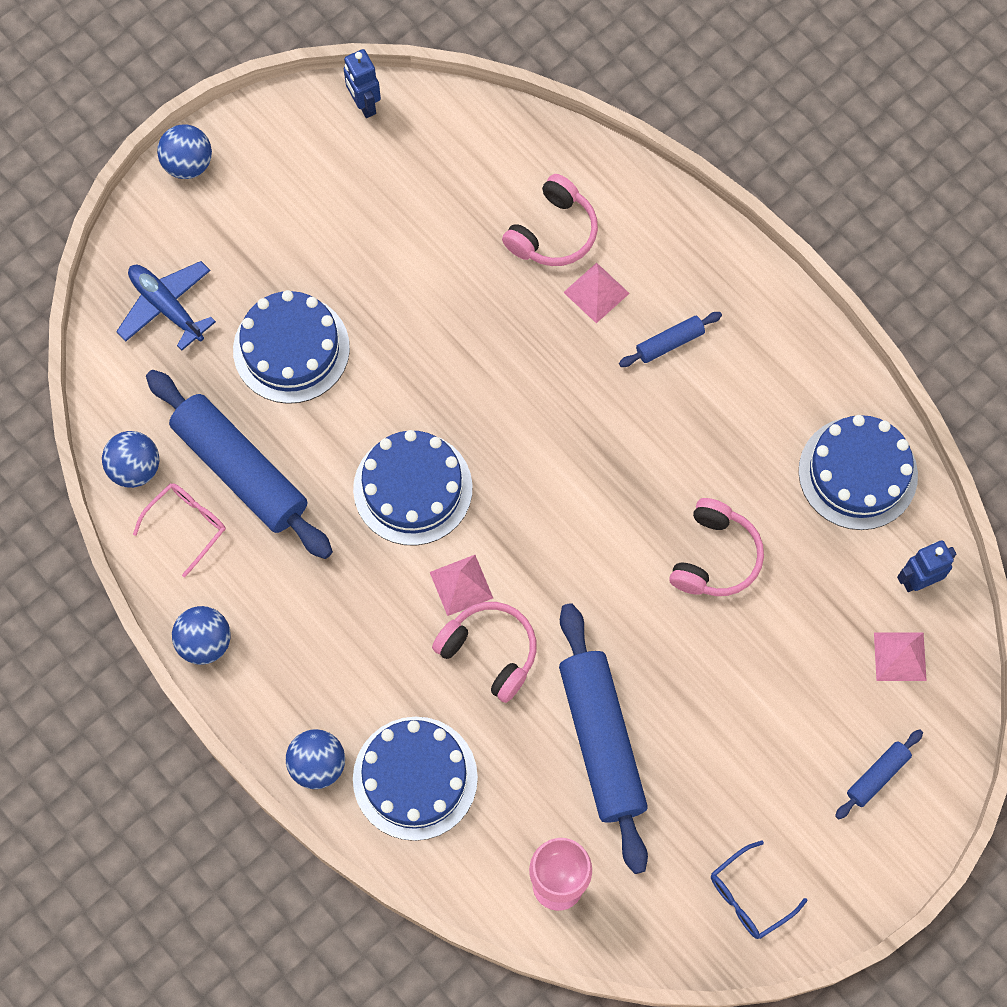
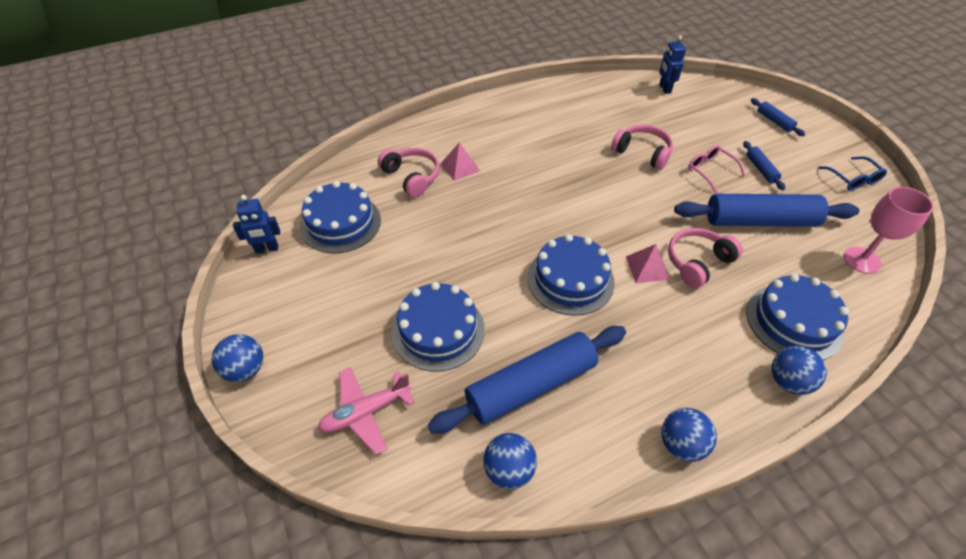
camera: 75 degrees left, 20 degrees down
blue plane [116,261,216,350] -> pink plane [318,367,415,455]
pink glasses [133,483,226,577] -> pink glasses moved to [688,145,746,193]
blue rolling pin [619,312,722,367] -> blue rolling pin moved to [743,141,785,190]
blue cake [798,415,918,530] -> blue cake moved to [300,181,381,253]
pink pyramid [874,632,927,681] -> none

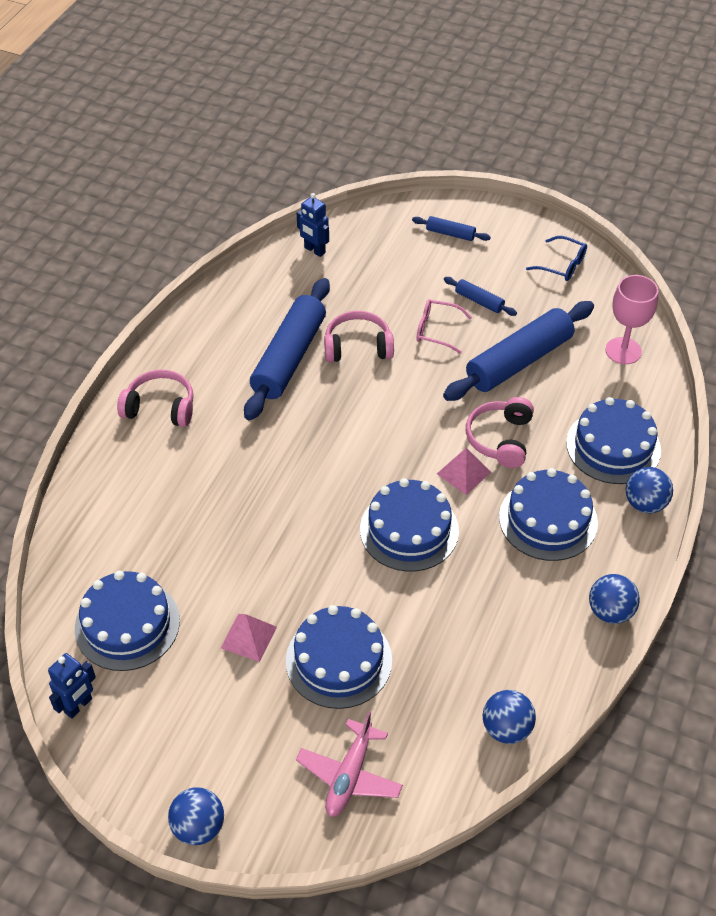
camera: 40 degrees left, 0 degrees up
pink headphones [378,148,440,197] -> pink headphones moved to [117,370,194,427]
blue rolling pin [428,326,626,434] -> blue rolling pin moved to [244,278,330,420]
pink pyramid [441,142,480,181] -> pink pyramid moved to [221,614,277,662]
none -> blue cake [499,468,598,561]

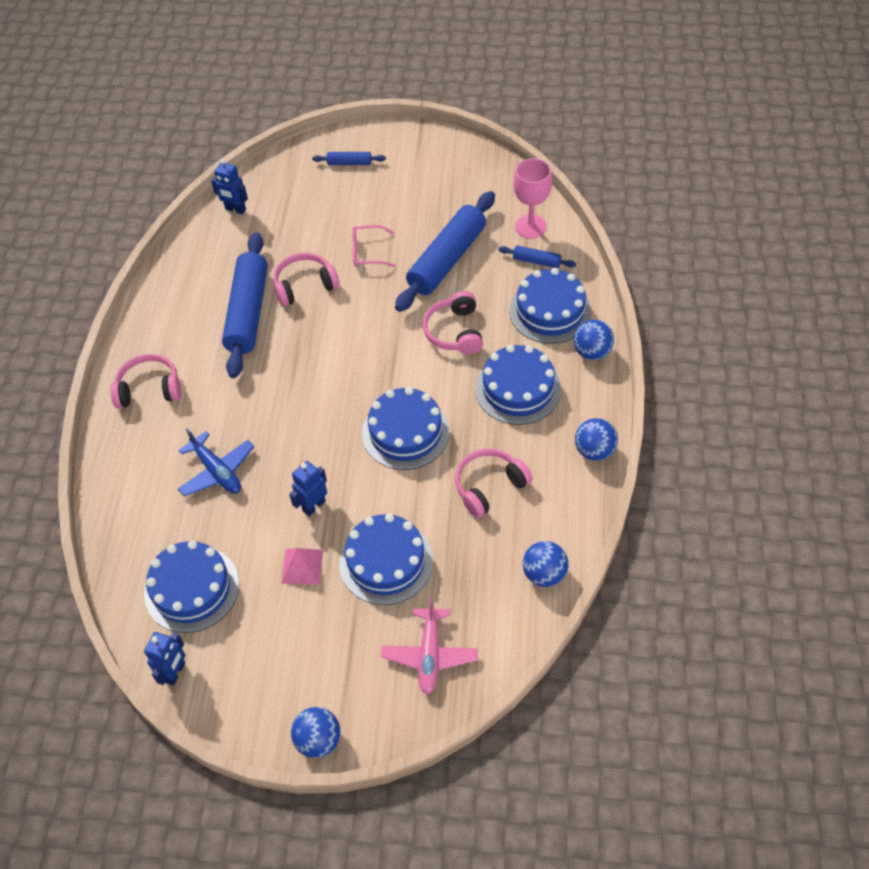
camera: 15 degrees left, 5 degrees up
pink pyramid [437,448,491,495] -> none
blue rolling pin [444,277,517,316] -> blue rolling pin moved to [498,245,576,268]
blue glasses [526,236,587,281] -> none
none -> blue plane [178,428,254,496]
none -> blue robot [289,461,327,516]
none -> pink headphones [455,449,533,518]

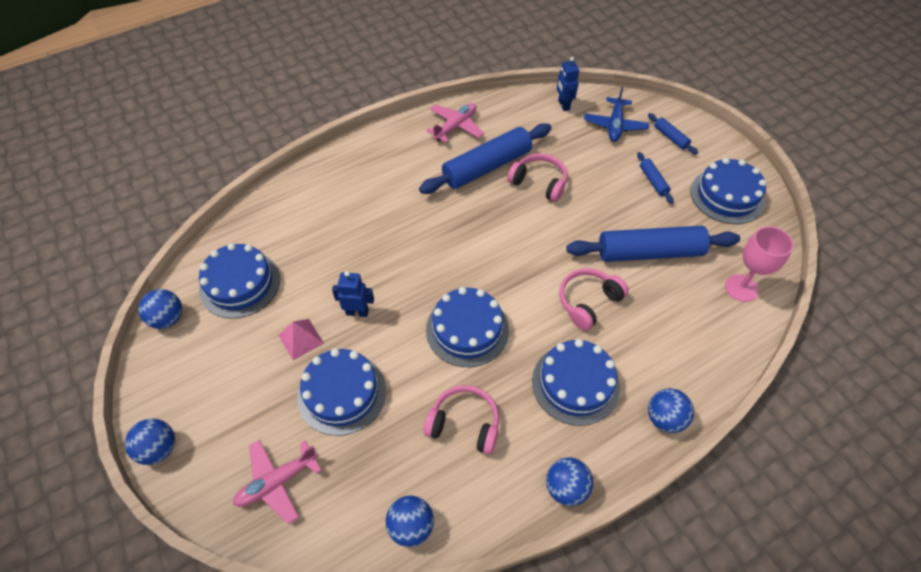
camera: 50 degrees right, 0 degrees up
pink headphones [110,354,181,408] -> none
blue robot [144,632,185,686] -> blue ball [138,289,182,329]
blue plane [178,428,254,496] -> blue plane moved to [584,87,649,142]
pink glasses [352,225,396,267] -> none
blue rolling pin [498,245,576,268] -> blue rolling pin moved to [637,152,674,204]
blue cake [509,268,592,344] -> blue cake moved to [690,158,766,224]
none -> pink plane [426,103,484,143]

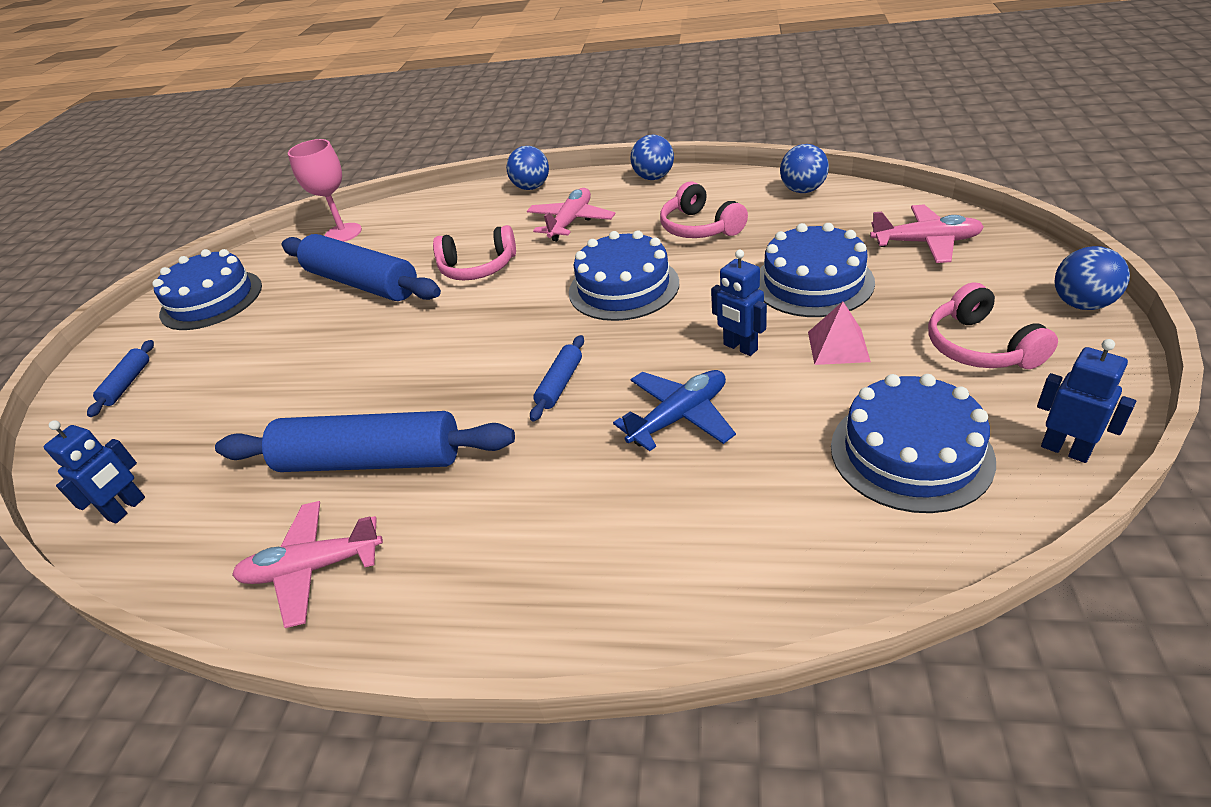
camera: 135 degrees left, 15 degrees down
blue ball [138,289,182,329] -> blue robot [1037,339,1136,463]
pink headphones [507,153,568,202] -> pink headphones moved to [928,282,1058,369]
blue cake [532,339,620,426] -> pink plane [527,188,615,242]
blue plane [584,87,649,142] -> blue plane moved to [613,370,736,451]
blue rolling pin [637,152,674,204] -> blue rolling pin moved to [530,335,584,421]

